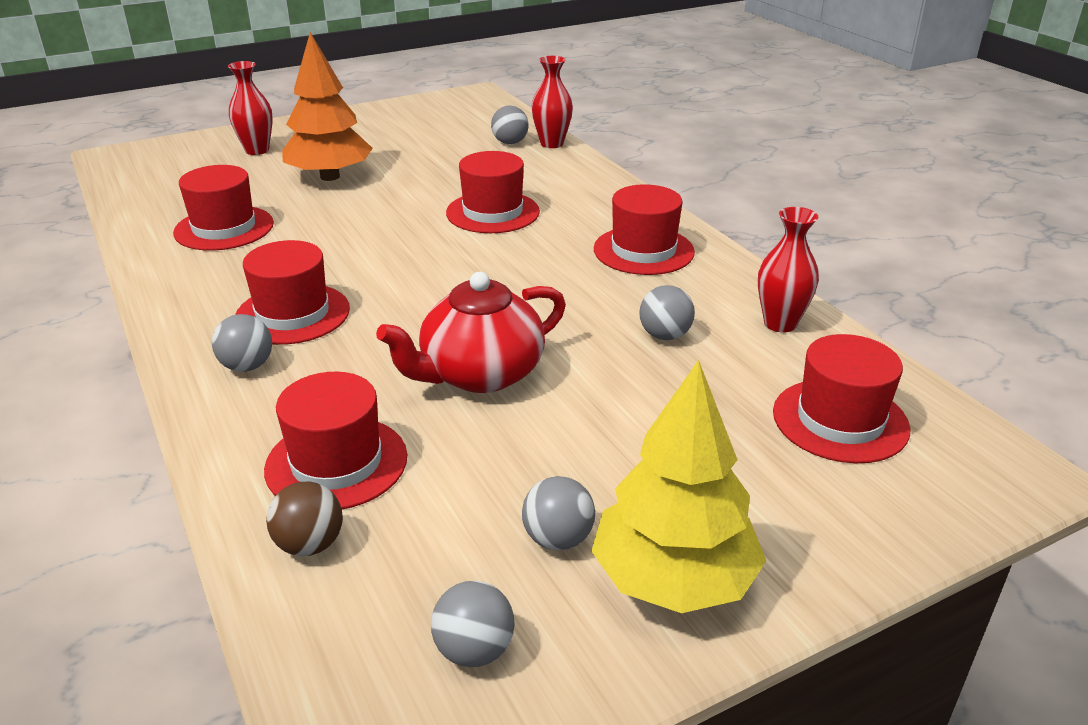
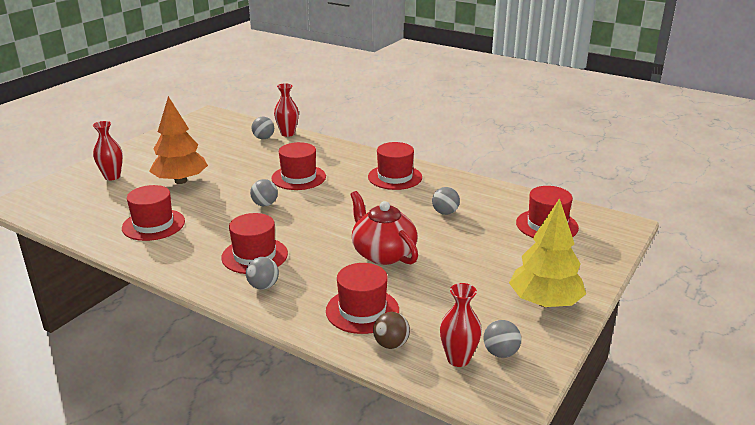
camera: 30 degrees left, 5 degrees down
red teapot [376,272,566,393] -> red teapot turned 120 degrees clockwise [350,191,418,265]
grey ball [522,476,595,550] -> grey ball moved to [250,179,278,206]
red vase [758,207,819,333] -> red vase moved to [440,283,482,367]

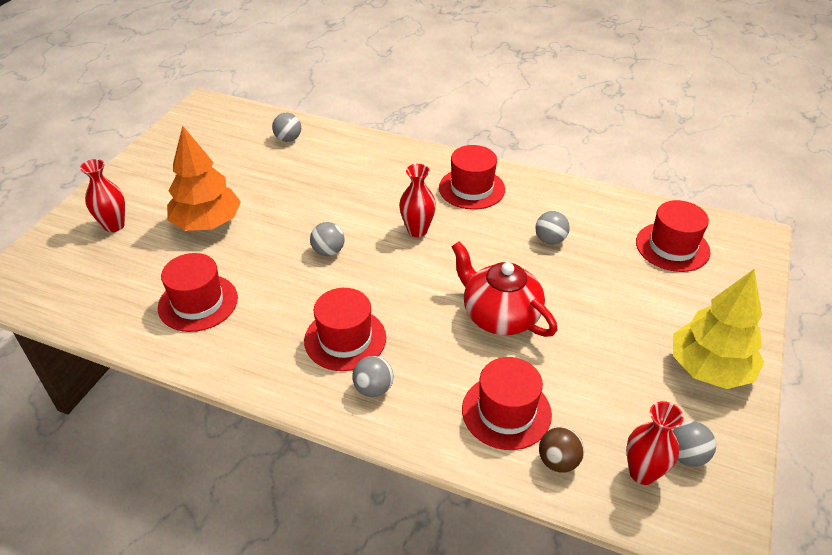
camera: 10 degrees left, 15 degrees up
red hat [271,142,326,190] -> none
red vase [274,83,299,137] -> red vase moved to [399,164,436,237]

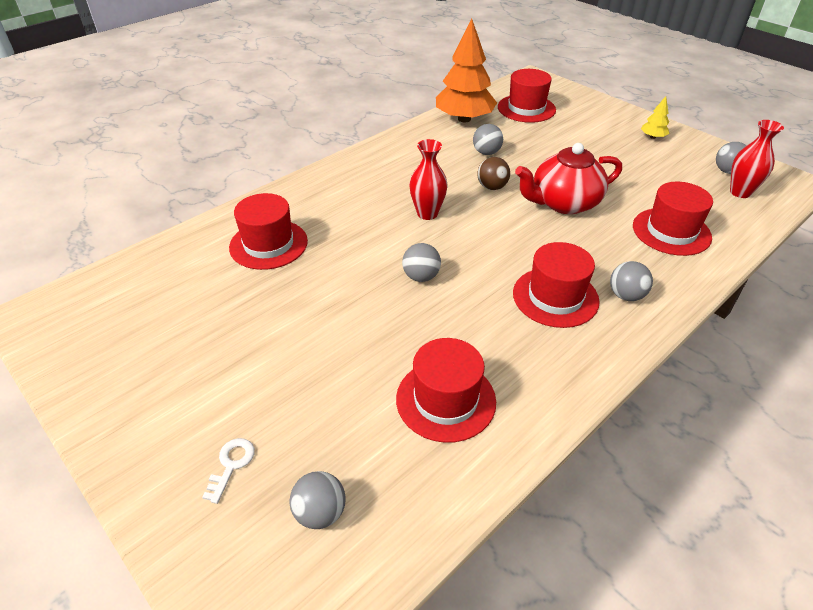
camera: 65 degrees left, 0 degrees up
red vase [80,159,125,232] -> white key [202,438,255,504]
orange tree [167,126,241,231] -> orange tree moved to [436,18,497,123]
grey ball [272,113,301,142] -> grey ball moved to [290,471,345,529]
red hat [439,145,505,210] -> red hat moved to [229,193,308,270]
brown ball [539,427,584,473] -> brown ball moved to [477,157,510,190]
yellow tree [673,269,764,389] -> yellow tree [641,96,670,139], size x0.43

